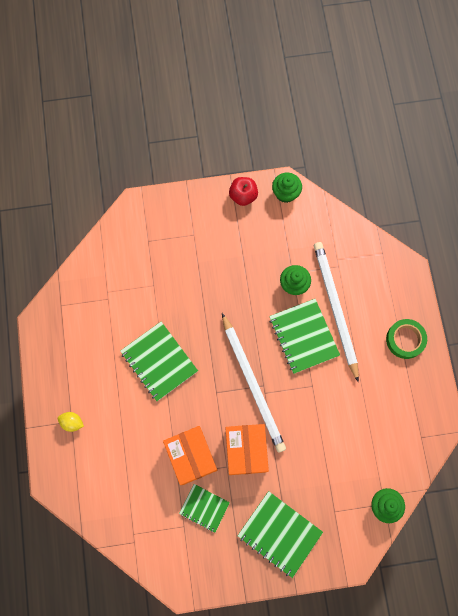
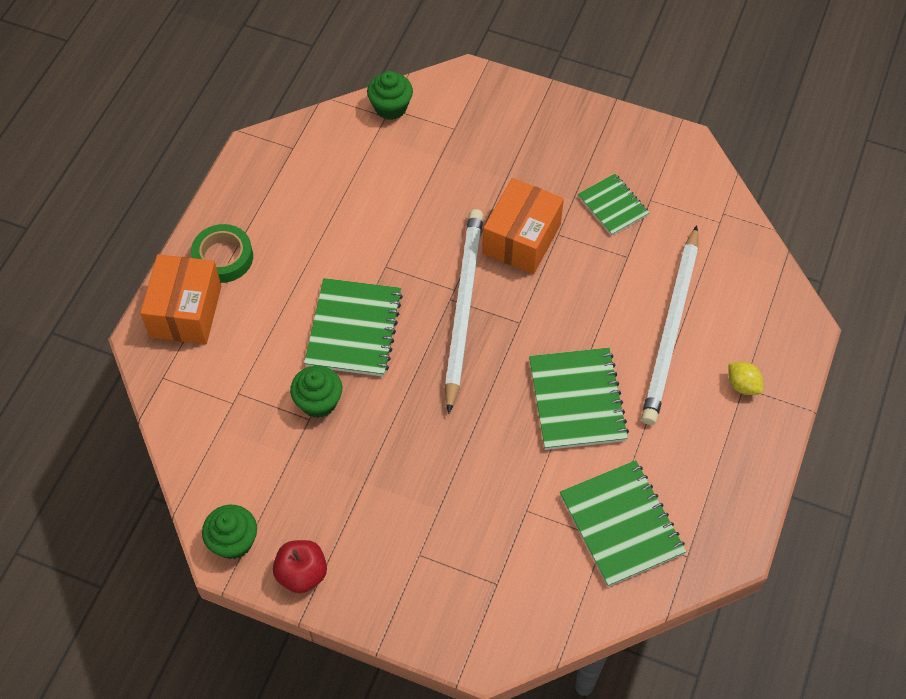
camera: 150 degrees left, 15 degrees down
orange box [163,426,217,485] -> orange box moved to [140,254,222,344]
green notebook [238,491,323,578] -> green notebook moved to [560,460,687,587]
white pencil [314,242,359,383] -> white pencil moved to [641,225,698,425]

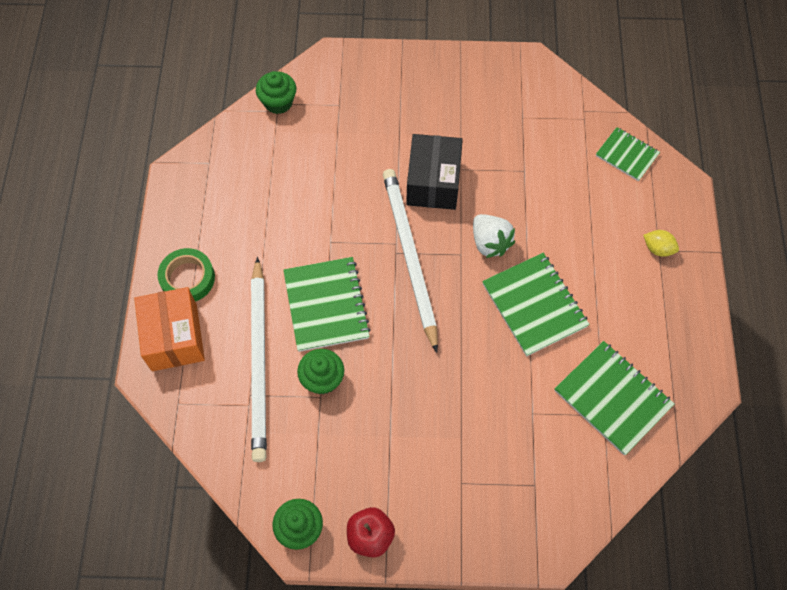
camera: 20 degrees left, 5 degrees up
orange box [483,178,564,274] -> black box [406,134,463,210]
green notebook [578,174,649,236] -> green notebook moved to [596,127,660,181]
white pencil [641,225,698,425] -> white pencil moved to [251,257,267,462]
none -> white strawberry [473,214,516,258]

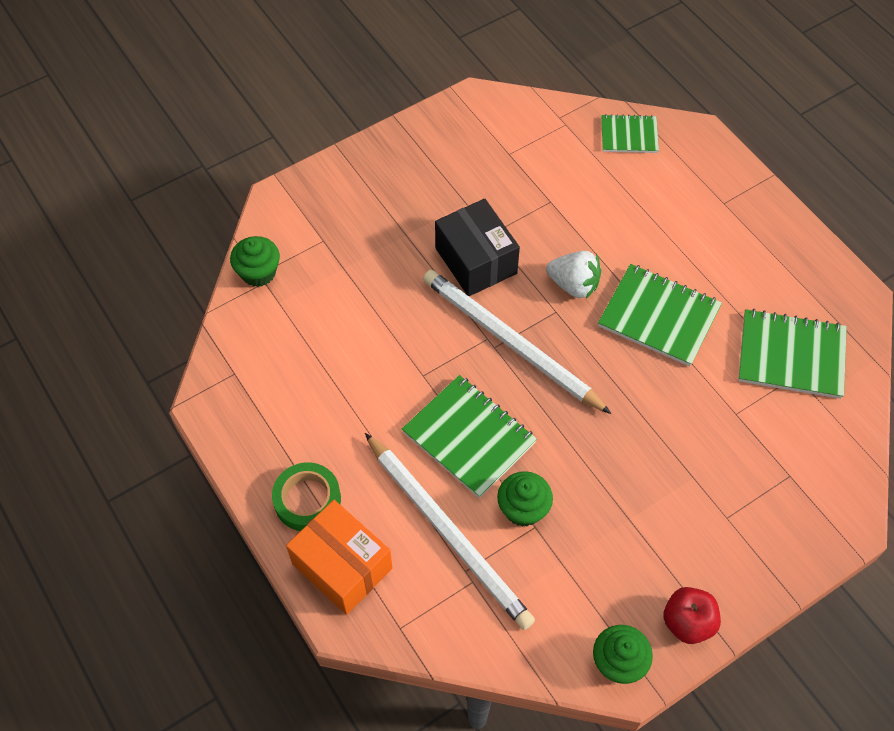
camera: 35 degrees left, 5 degrees down
yellow lemon [643,230,679,257] -> none

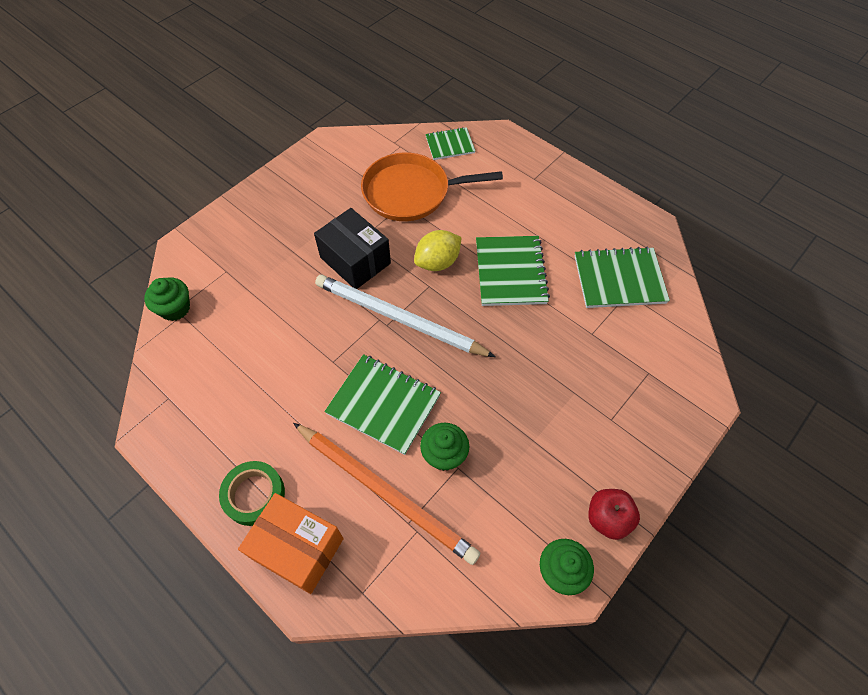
camera: 15 degrees left, 0 degrees up
white pencil [365,433,535,630] -> orange pencil [293,423,480,565]
white strawberry [546,251,601,299] -> yellow lemon [414,230,462,271]
green notebook [598,264,722,367] -> green notebook turned 75 degrees clockwise [476,236,550,306]
none -> orange pan [361,153,503,221]

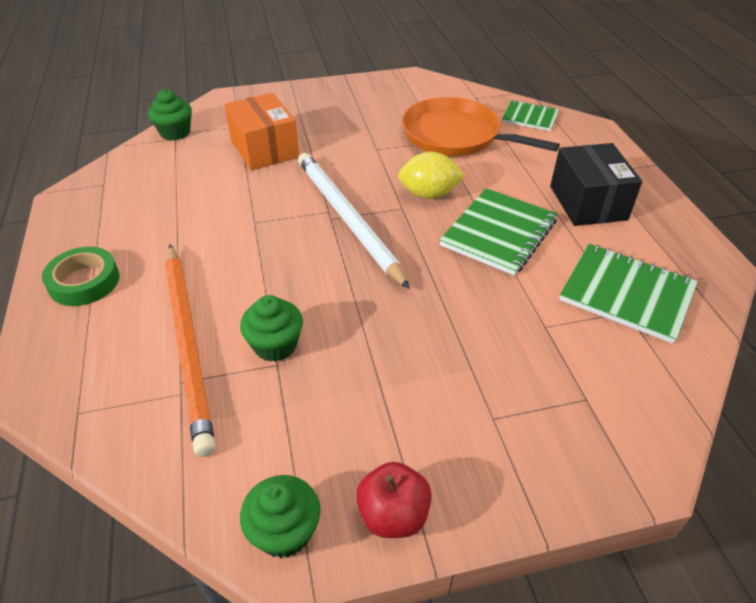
camera: 35 degrees right, 15 degrees down
orange box [238,493,344,594] -> orange box moved to [224,93,299,170]
black box [314,208,391,289] -> black box moved to [550,143,642,226]
green notebook [324,354,441,455] -> none

